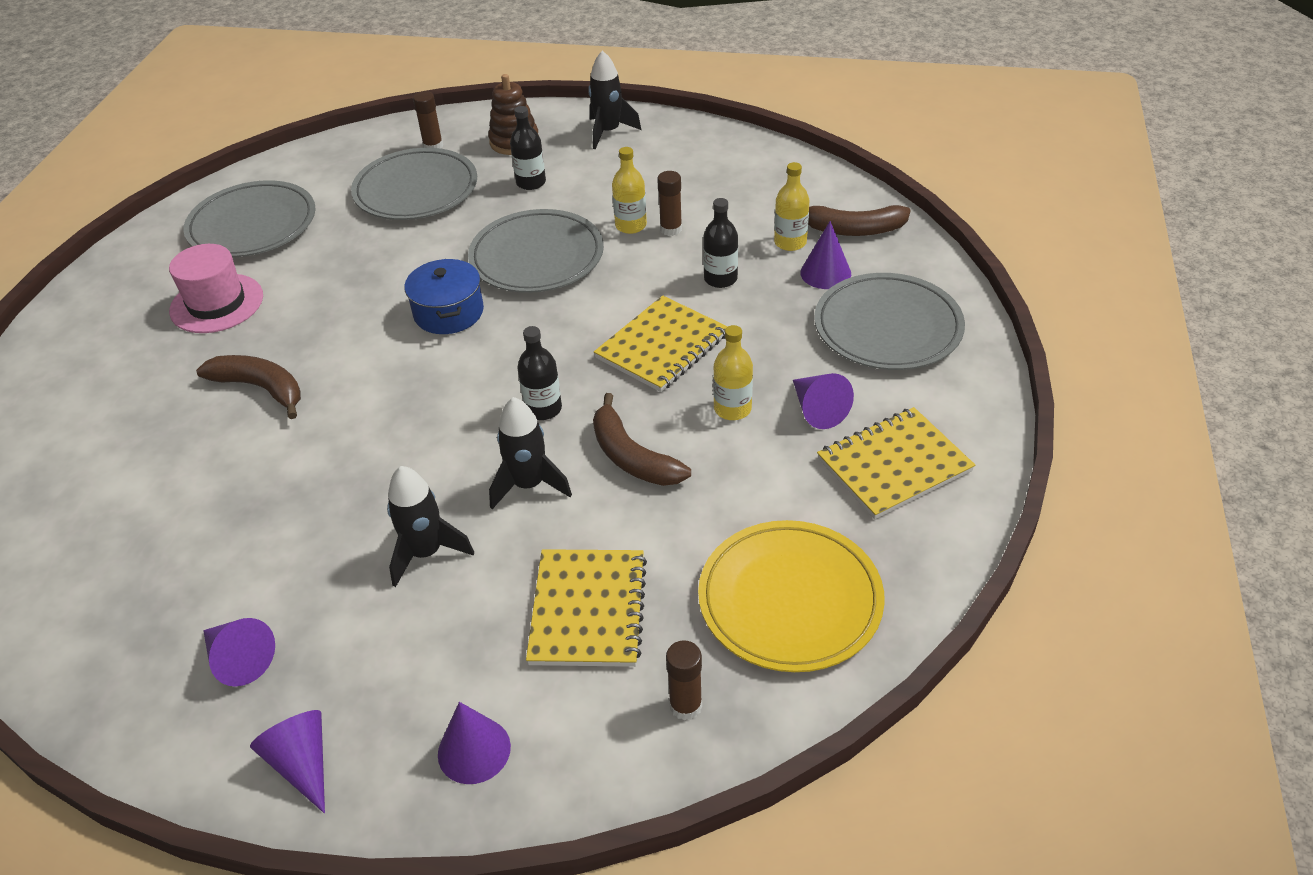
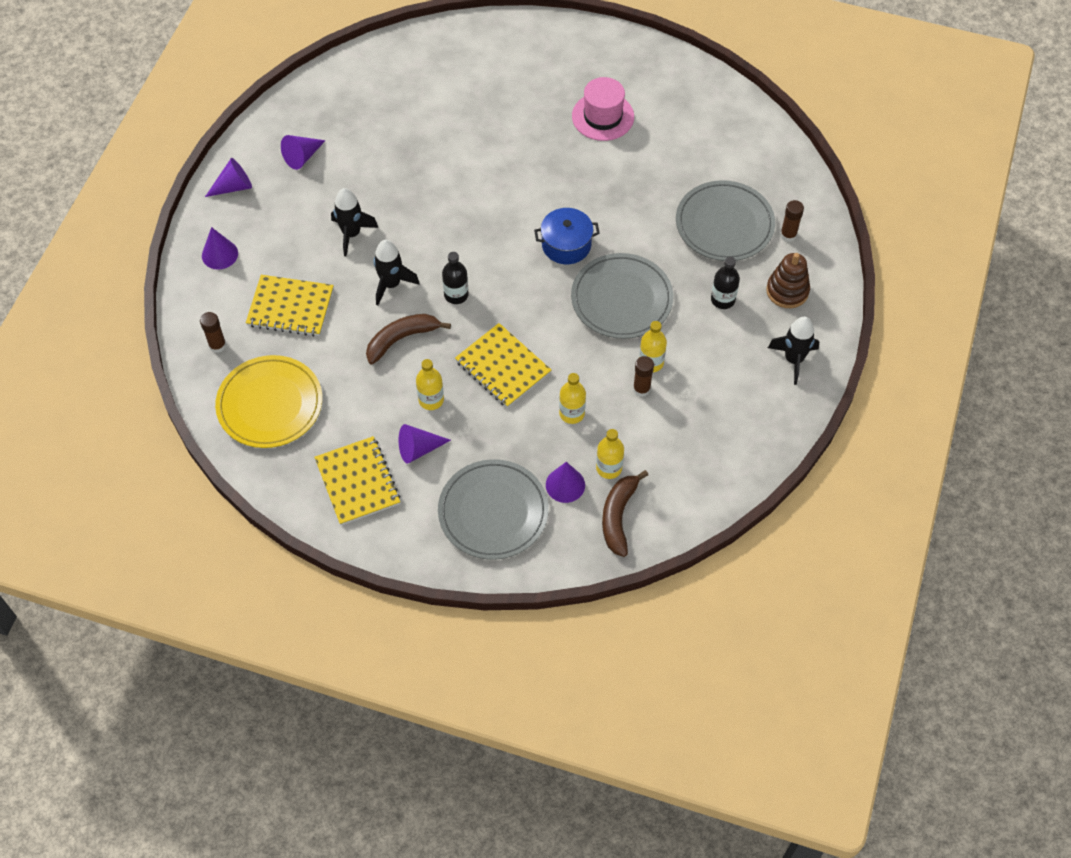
camera: 95 degrees right, 15 degrees up
grey plate [183,180,315,257] -> none
brown banana [196,355,301,419] -> none
black bottle [703,198,738,288] -> yellow bottle [559,373,586,424]

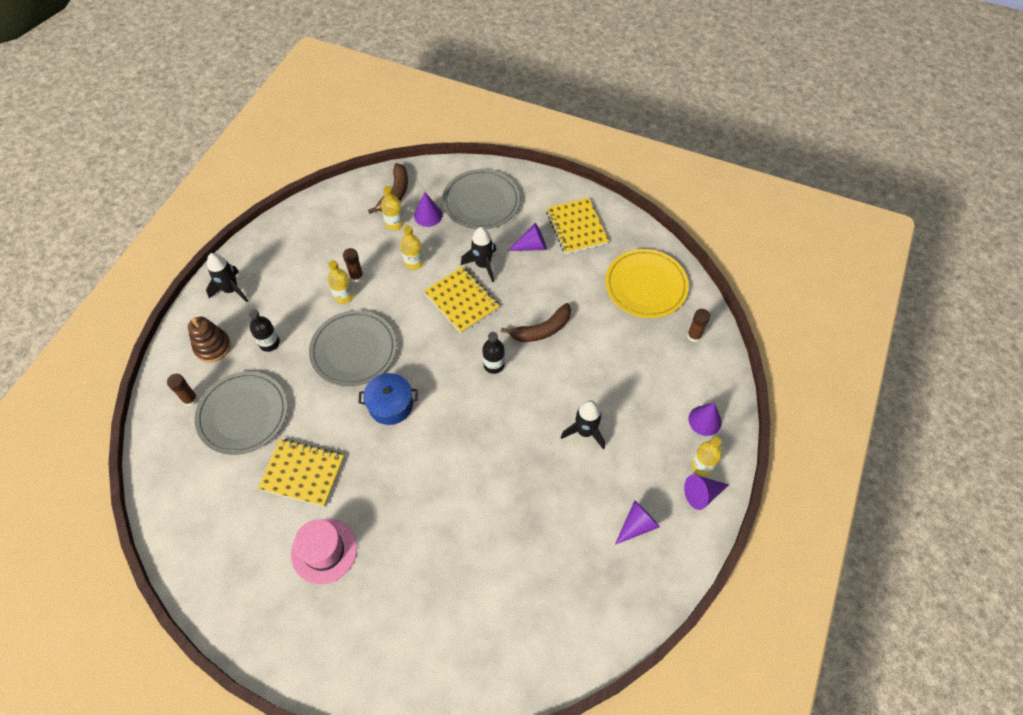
camera: 175 degrees left, 0 degrees up
yellow notebook [246,275,334,337] -> yellow notebook moved to [258,439,344,507]
black rocket [373,240,420,305] -> black rocket moved to [461,227,496,282]
yellow bottle [416,359,444,410] -> yellow bottle moved to [691,437,722,476]

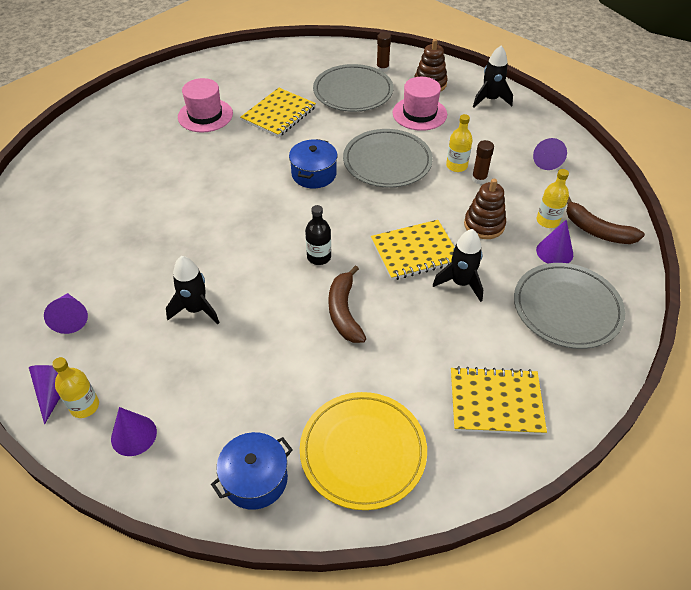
camera: 110 degrees right, 10 degrees down
black bottle [249,309,280,352] -> pink hat [393,77,447,131]
yellow bottle [401,226,424,270] -> brown stacking toy [464,179,506,239]
purple cone [507,223,547,251] -> purple cone moved to [533,138,567,170]
brown glue stick [687,309,710,342] -> blue pot [211,432,293,510]

